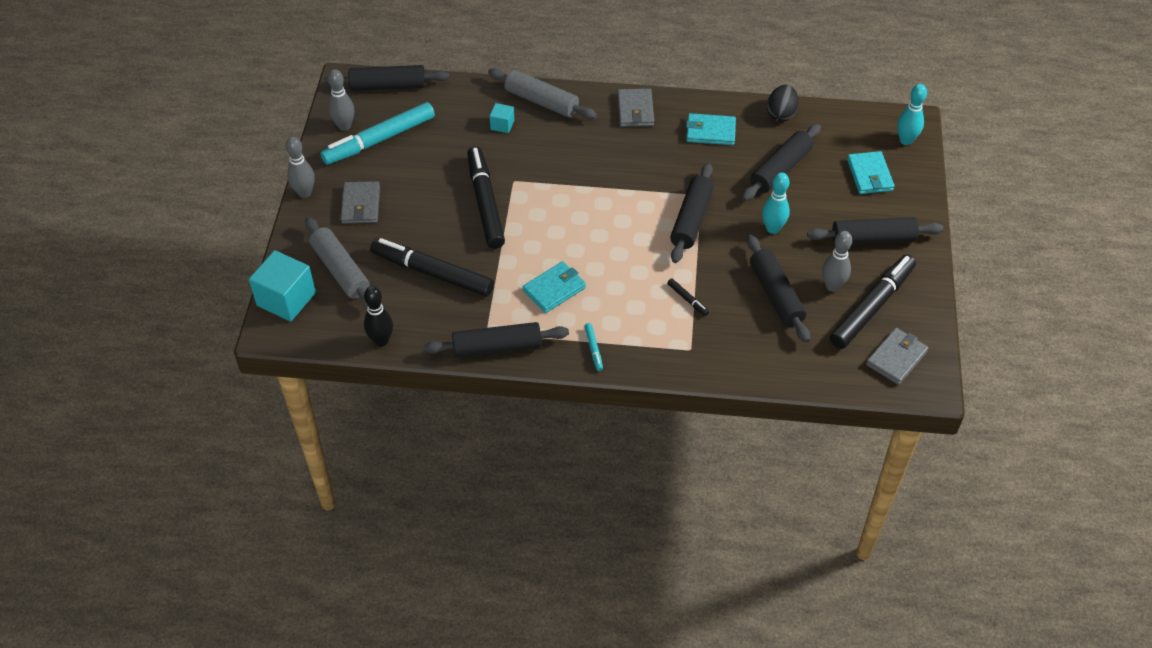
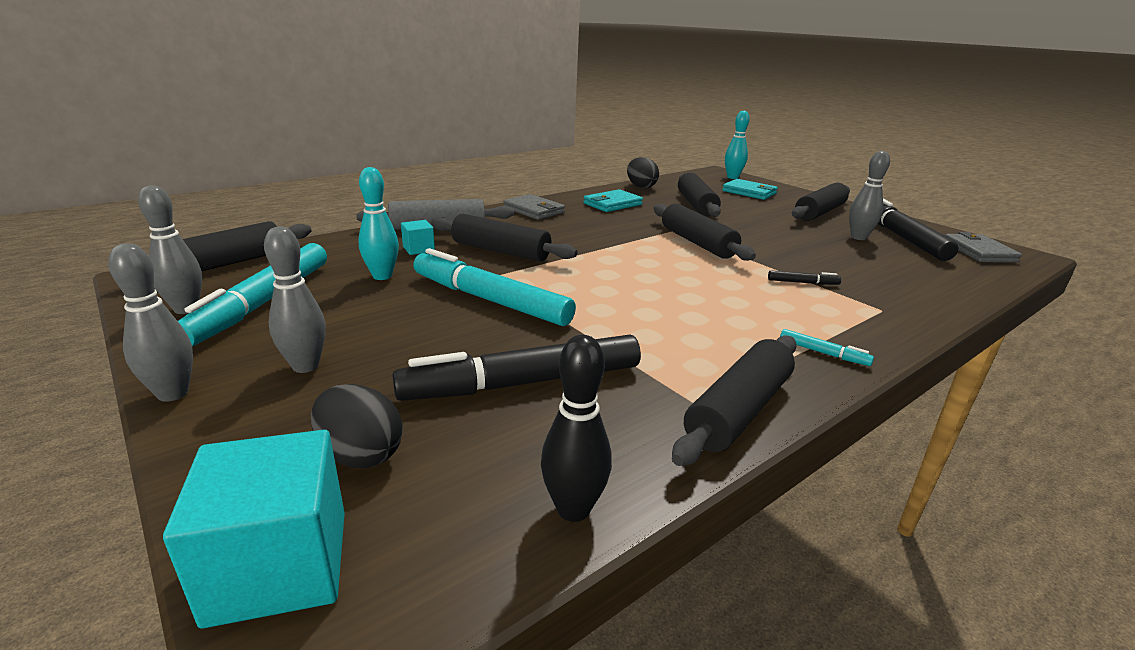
camera: 45 degrees left, 25 degrees down
grey rolling pin [305,217,370,309] -> black egg [311,384,403,468]
grey wallet [341,181,380,224] -> grey bowling pin [264,226,326,373]
black marker [467,146,505,249] -> turquoise marker [413,248,576,326]
turquoise wallet [523,261,586,313] -> none
black rolling pin [747,235,810,343] -> black rolling pin moved to [431,214,577,262]
turquoise bowling pin [762,173,790,234] -> turquoise bowling pin moved to [358,167,399,280]

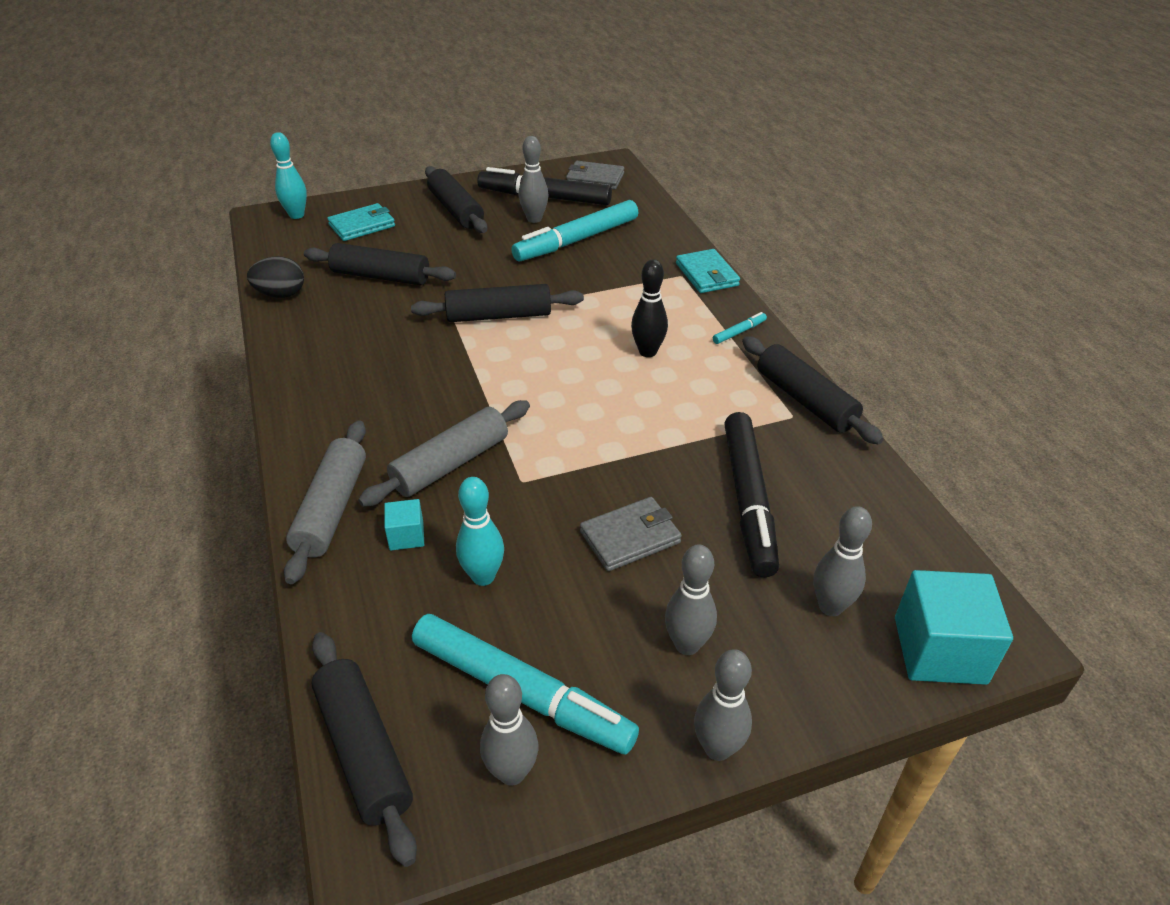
camera: 70 degrees left, 15 degrees up
black egg [311,384,403,468] -> grey bowling pin [814,506,872,616]
turquoise marker [413,248,576,326] -> turquoise marker moved to [511,200,638,262]
black rolling pin [431,214,577,262] -> grey rolling pin [358,400,530,507]
grey wallet [503,194,565,220] -> grey wallet moved to [580,497,682,571]
black bowling pin [541,335,612,522] -> black bowling pin moved to [631,259,668,357]
turquoise wallet [583,189,643,212] -> turquoise wallet moved to [676,249,740,293]
black marker [768,270,841,285] -> none

